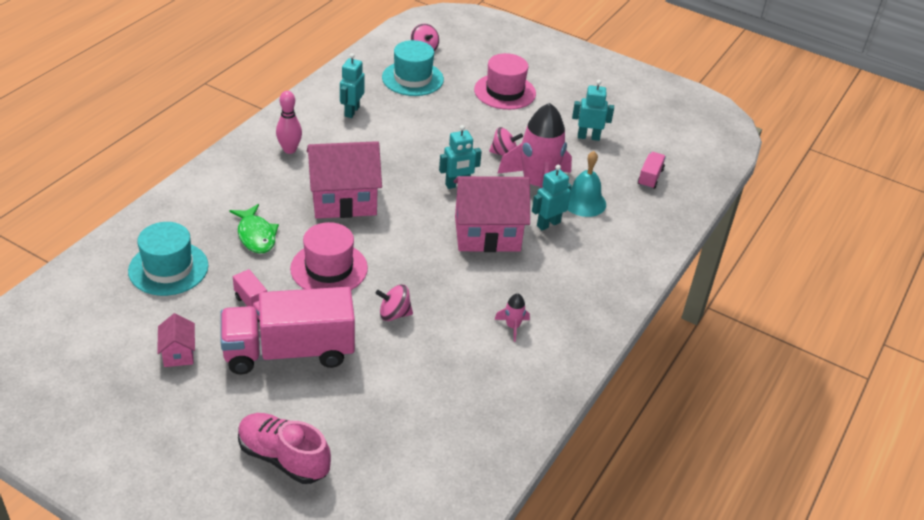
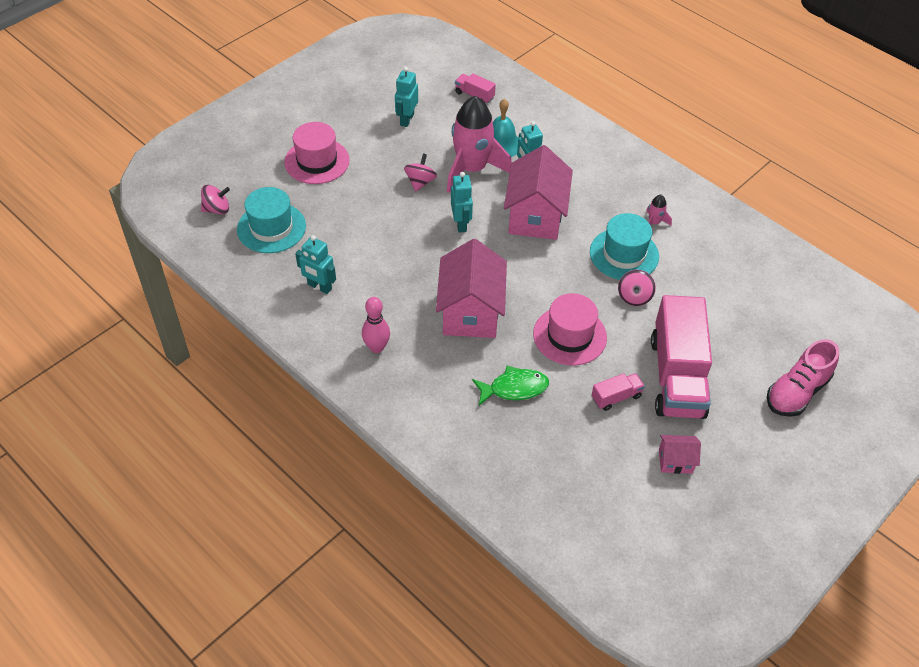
camera: 75 degrees left, 10 degrees up
turquoise hat [128,222,209,296] -> turquoise hat moved to [590,213,659,280]

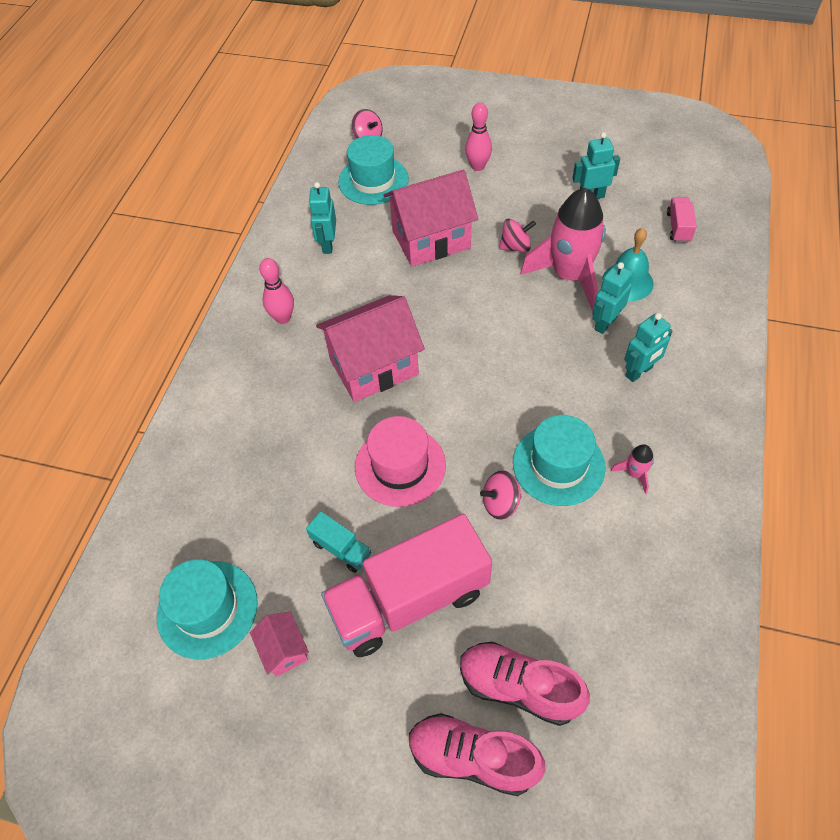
camera: 65 degrees right, 5 degrees up
pink hat [284,122,350,184] -> pink bowling pin [465,103,492,171]
turquoise robot [451,172,473,233] -> turquoise robot moved to [624,313,672,382]
green fish [472,366,549,406] -> none
pink house [504,145,573,240] -> pink house moved to [383,170,478,266]
pink truck [591,373,645,411] -> turquoise truck [306,511,371,573]
none -> turquoise hat [157,559,258,659]
none -> pink shoe [460,642,590,726]

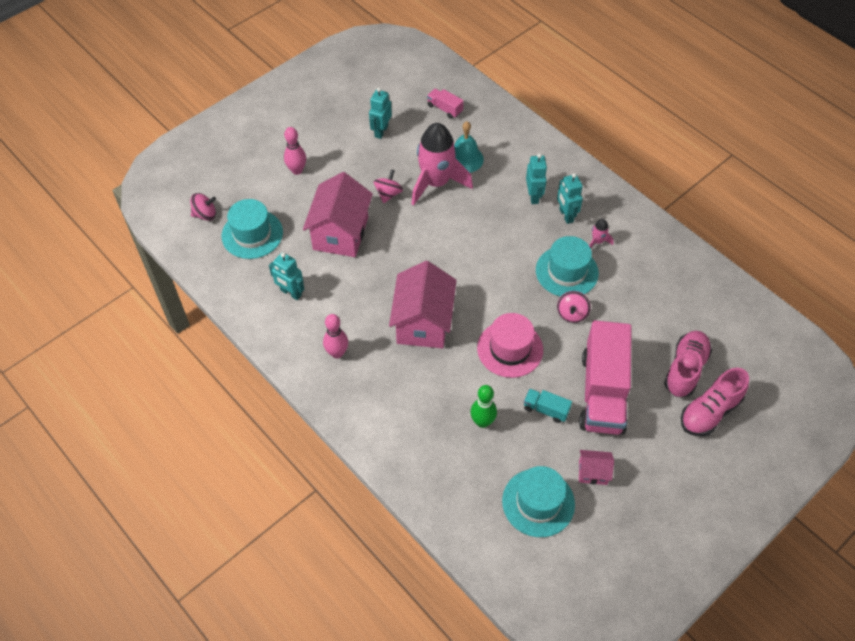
camera: 60 degrees left, 0 degrees up
turquoise truck [306,511,371,573] -> turquoise truck turned 135 degrees counterclockwise [524,389,572,423]
pink shoe [460,642,590,726] -> pink shoe turned 150 degrees clockwise [664,331,712,397]
turquoise robot [592,262,633,334] -> turquoise robot moved to [557,173,583,224]
none -> green bowling pin [471,385,497,428]

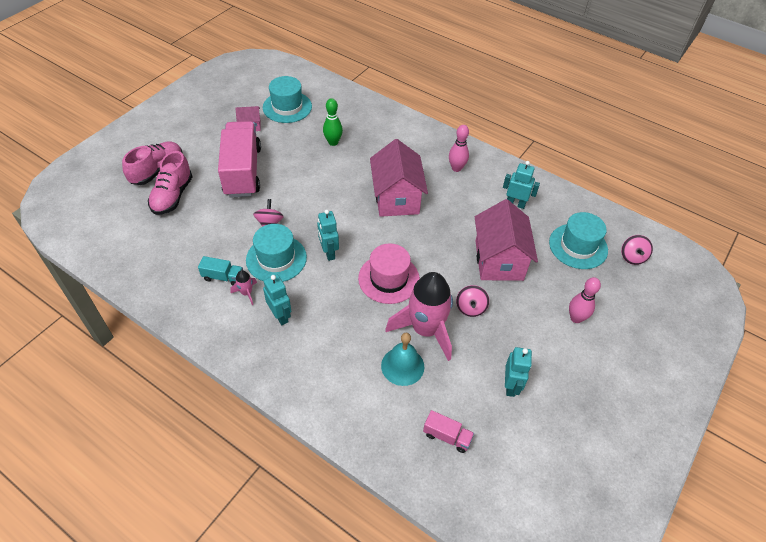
camera: 165 degrees right, 5 degrees down
pink spinning top [190,193,216,221] -> pink spinning top turned 60 degrees counterclockwise [621,235,653,265]
pink hat [477,313,543,378] -> pink hat moved to [358,243,420,304]
turquoise truck [524,389,572,423] -> turquoise truck moved to [198,256,243,286]
turquoise robot [526,153,547,204] -> turquoise robot moved to [317,210,339,261]

